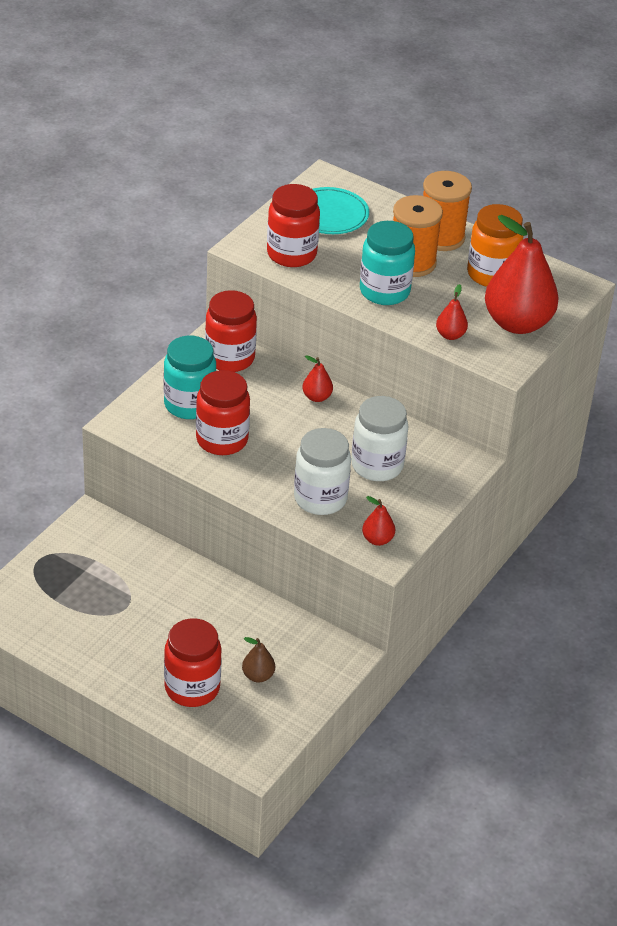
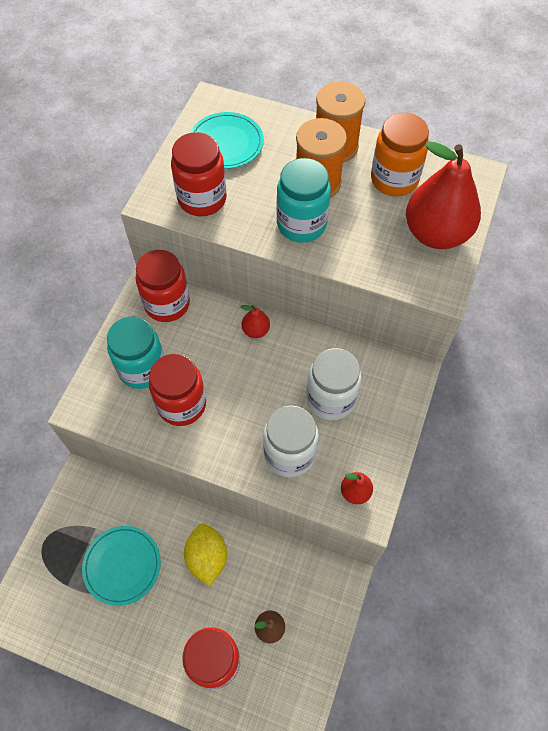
camera: 10 degrees left, 20 degrees up
red pear [436,284,468,340] -> none
none -> turquoise plate [82,526,161,606]
none -> yellow lemon [184,523,227,587]

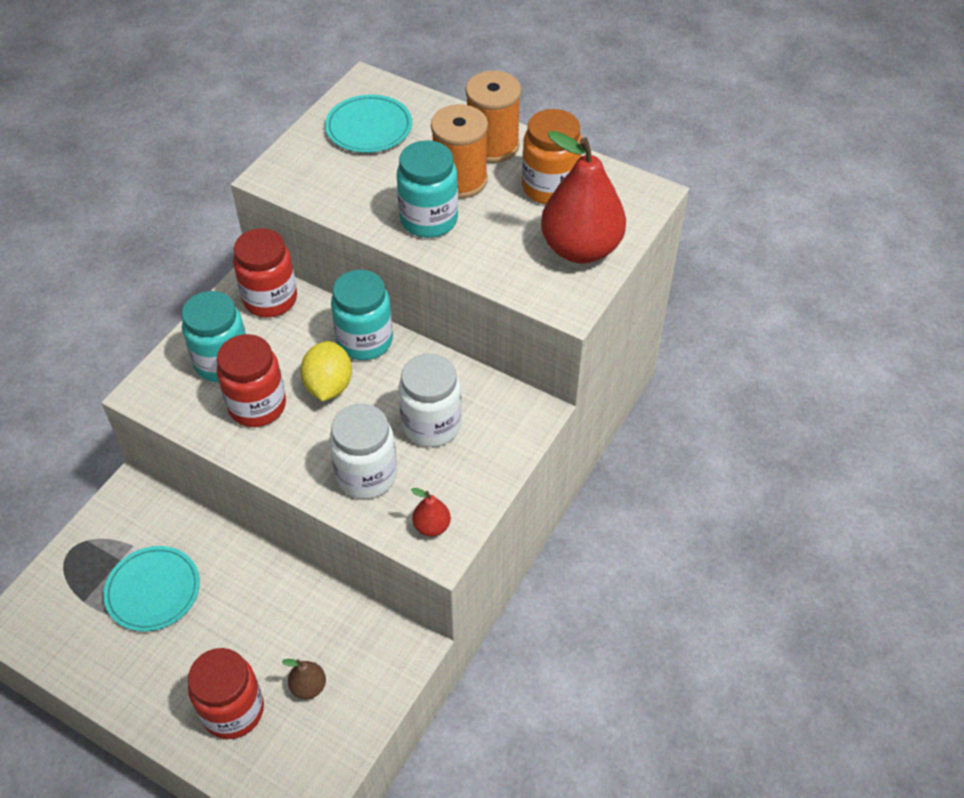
camera: 10 degrees right, 10 degrees down
red jar [171,132,227,216] -> none
yellow lemon [184,523,227,587] -> yellow lemon moved to [300,341,352,401]
red pear [241,305,270,338] -> turquoise jar [331,270,393,360]

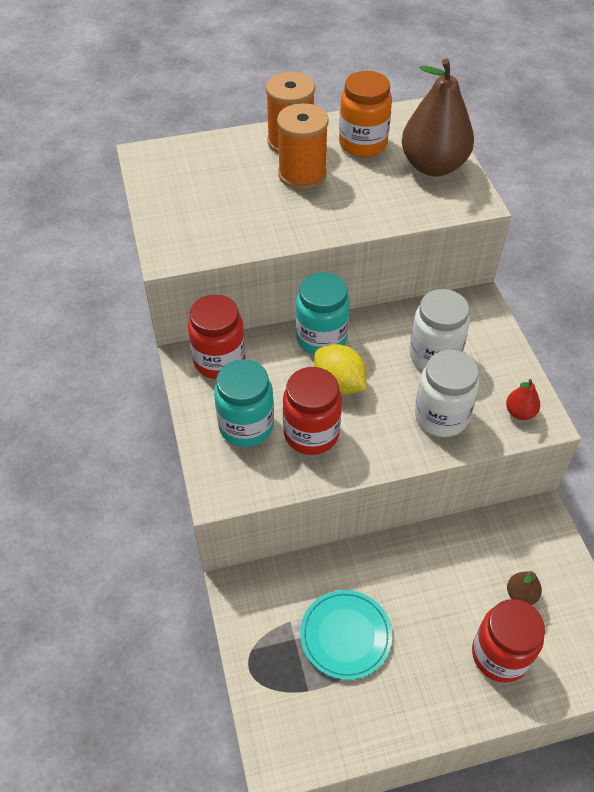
camera: 45 degrees left, 0 degrees up
turquoise plate [325,94,412,153] -> none
turquoise jar [397,140,458,238] -> none
red pear [541,131,626,264] -> brown pear [402,58,474,176]

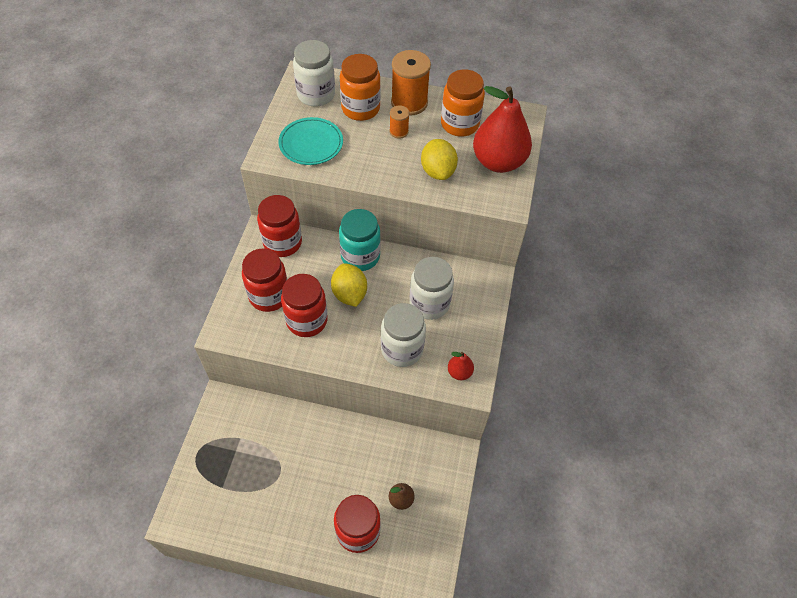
camera: 25 degrees right, 5 degrees up
turquoise jar [214,359,274,447] -> red jar [242,248,287,312]
orange spool [277,103,329,190] -> orange spool [389,106,410,139], size x0.51
turquoise plate [300,590,392,680] -> turquoise plate moved to [278,117,343,165]
brown pear [402,58,474,176] -> red pear [473,86,532,173]
none -> white jar [293,40,335,107]
none -> orange jar [340,54,381,121]
none -> yellow lemon [421,139,458,180]

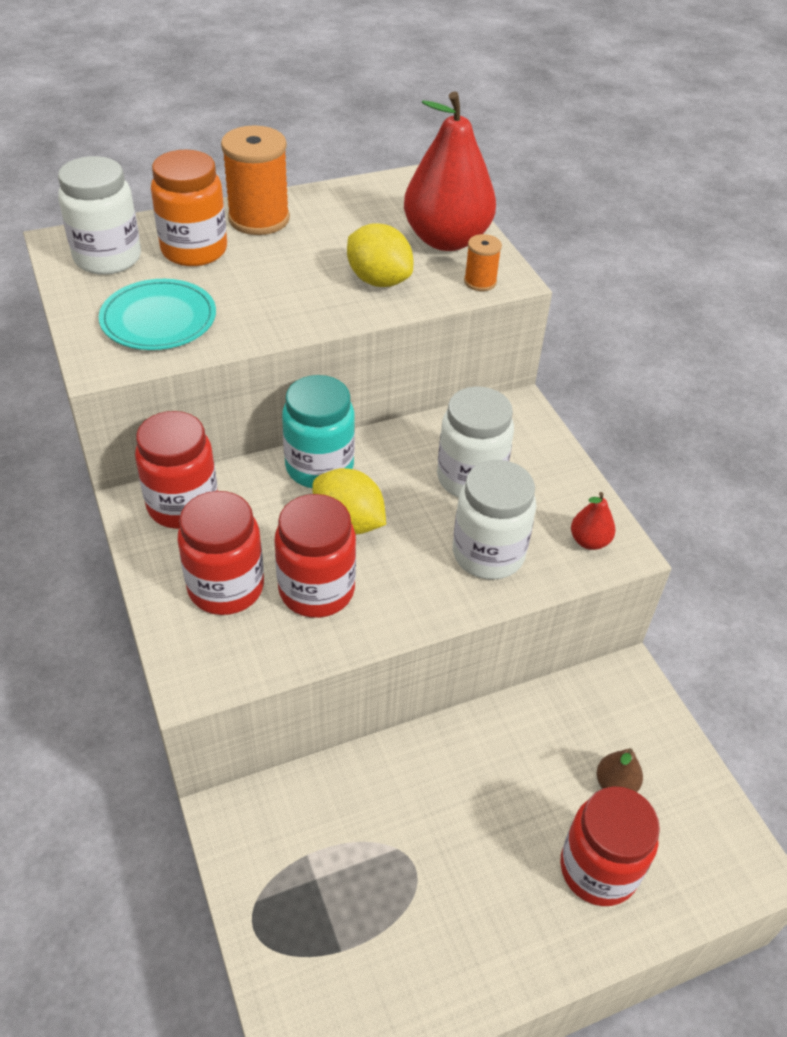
camera: 35 degrees left, 10 degrees down
orange spool [389,106,410,139] -> orange spool moved to [464,234,502,291]
orange jar [441,69,485,137] -> none

